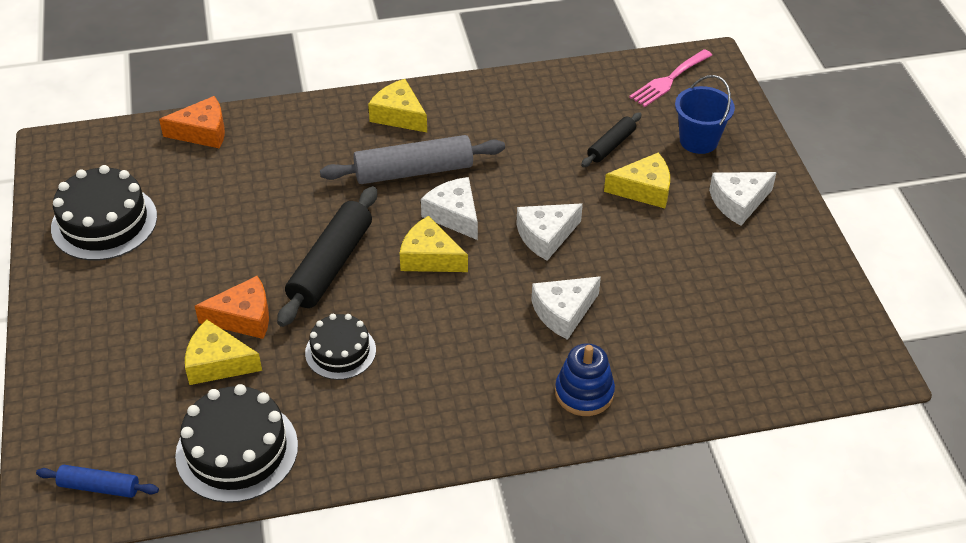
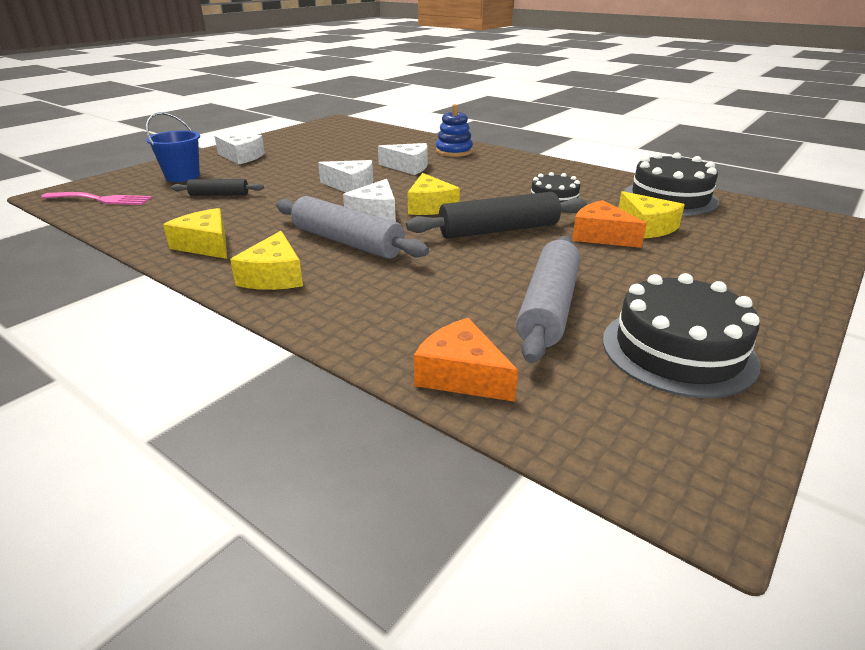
camera: 130 degrees left, 15 degrees down
blue rolling pin [36,465,159,498] -> none
yellow cheese [604,153,670,208] -> yellow cheese moved to [163,208,227,259]
none -> grey rolling pin [516,236,580,363]

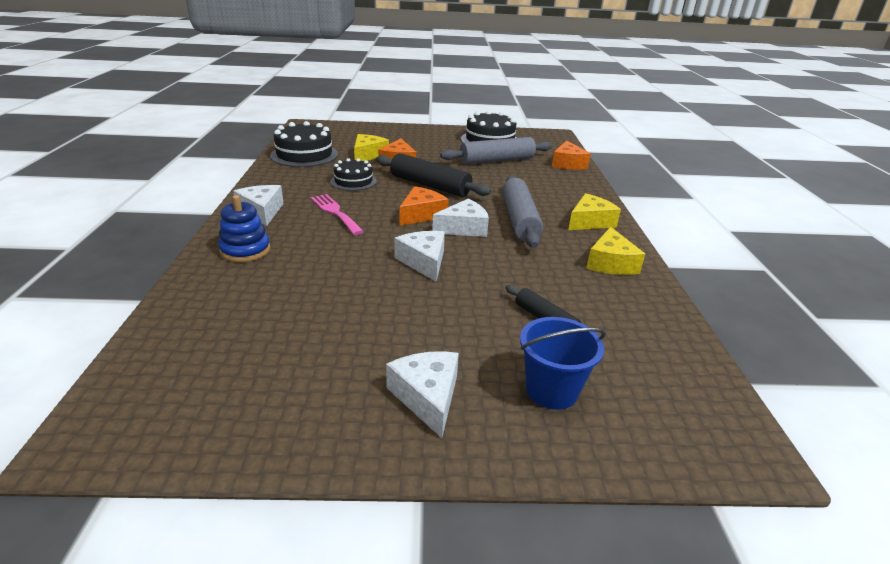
camera: 130 degrees left, 0 degrees up
pink fork [41,192,152,205] -> pink fork moved to [311,194,364,235]
white cheese [378,143,427,175] -> white cheese moved to [233,185,284,226]
yellow cheese [408,173,460,215] -> orange cheese [400,186,449,226]

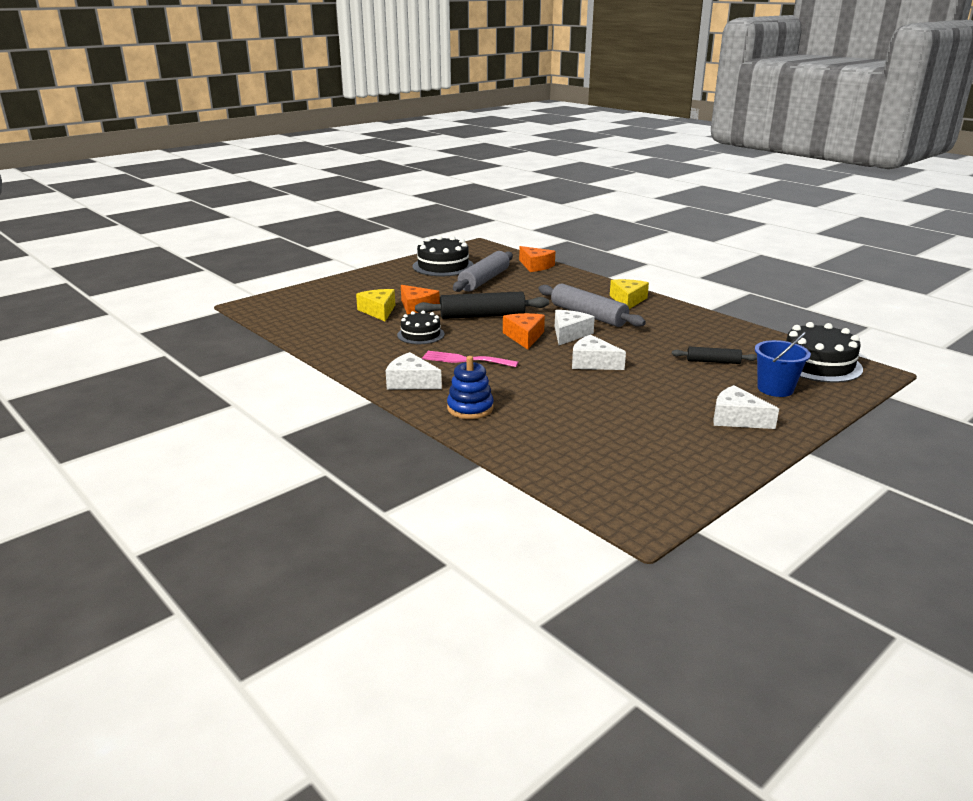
camera: 40 degrees left, 5 degrees down
black cake [270,121,338,167] -> black cake moved to [786,322,863,383]
yellow cheese [586,227,645,275] -> none

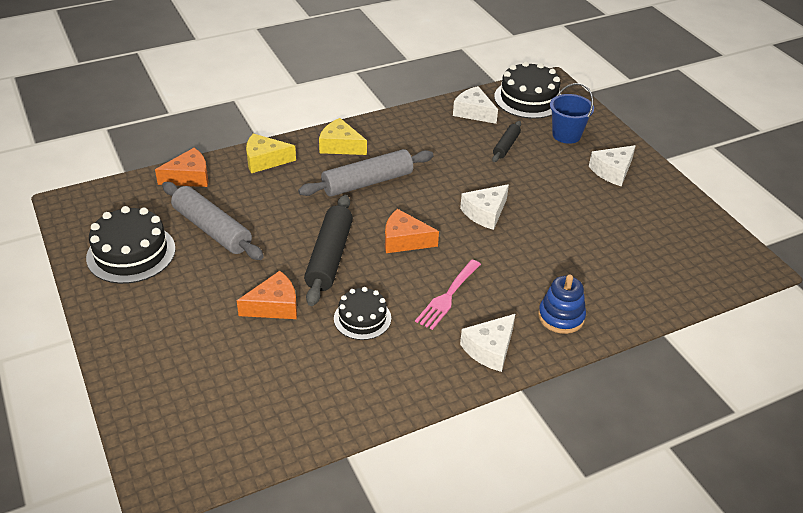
camera: 75 degrees left, 15 degrees up
yellow cheese [356,289,395,321] -> yellow cheese moved to [246,133,296,173]
white cheese [555,310,595,345] -> white cheese moved to [453,86,498,124]

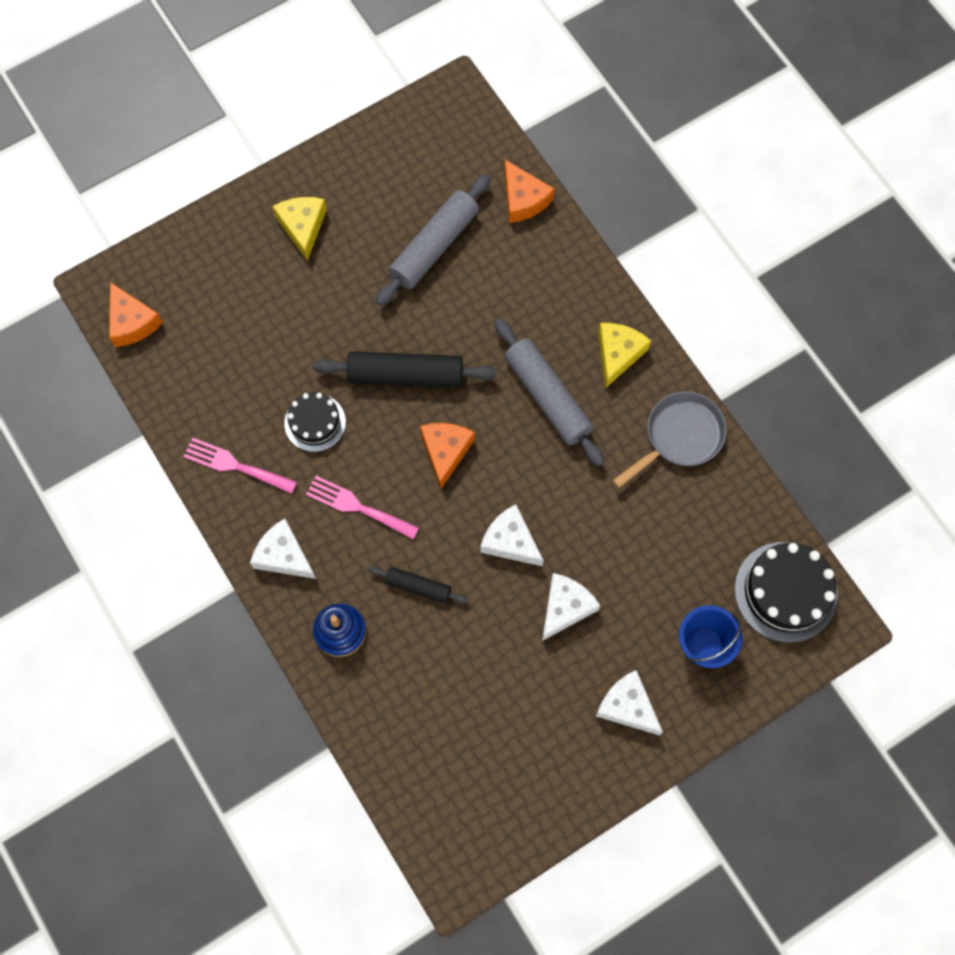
camera: 85 degrees right, 30 degrees up
black cake [86,206,176,284] -> none
orange cheese [237,271,297,319] -> orange cheese moved to [109,282,163,347]
yellow cheese [246,133,296,173] -> yellow cheese moved to [272,197,327,261]
white cheese [453,86,498,124] -> white cheese moved to [542,573,600,641]
black rolling pin [492,121,521,162] -> black rolling pin moved to [368,566,468,604]
none -> pink fork [183,438,297,494]
none -> grey pan [612,391,727,488]

